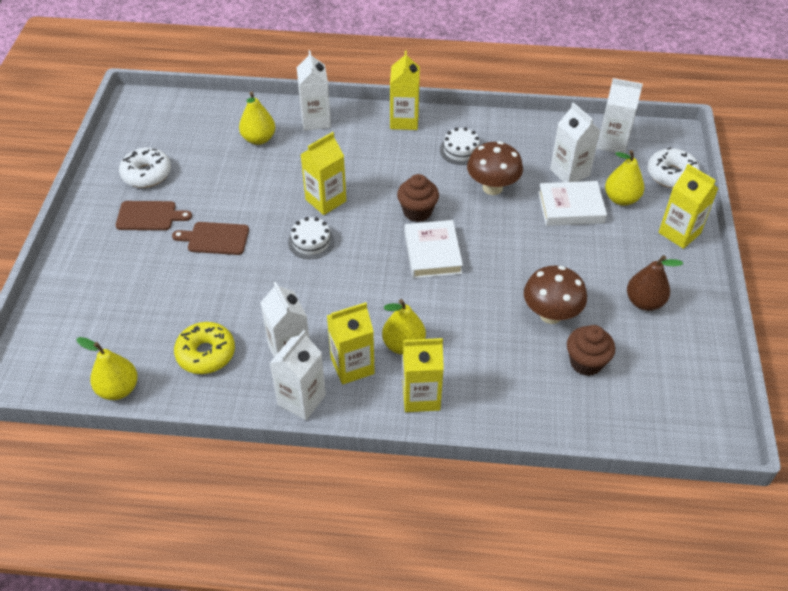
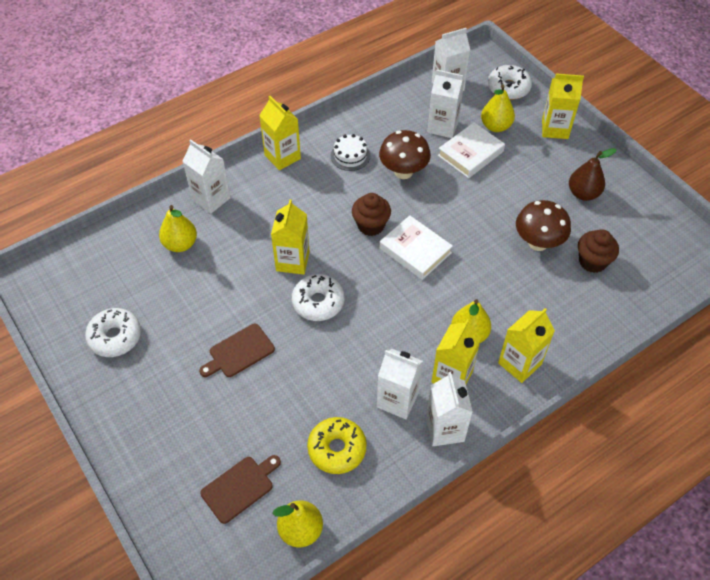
camera: 40 degrees left, 5 degrees up
brown cutting board [115,201,192,230] -> brown cutting board moved to [200,455,281,524]
white cake [288,217,335,259] -> white donut [292,274,344,321]

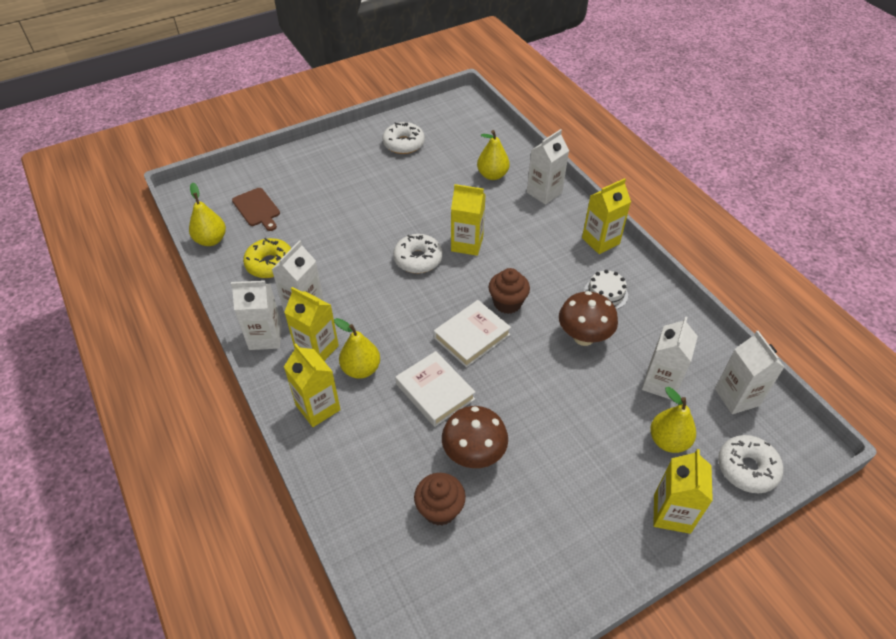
camera: 95 degrees right, 5 degrees down
brown cutting board [199,324,275,377] -> none
white book [438,122,505,178] -> white book moved to [395,351,476,427]
brown pear [569,148,617,201] -> none

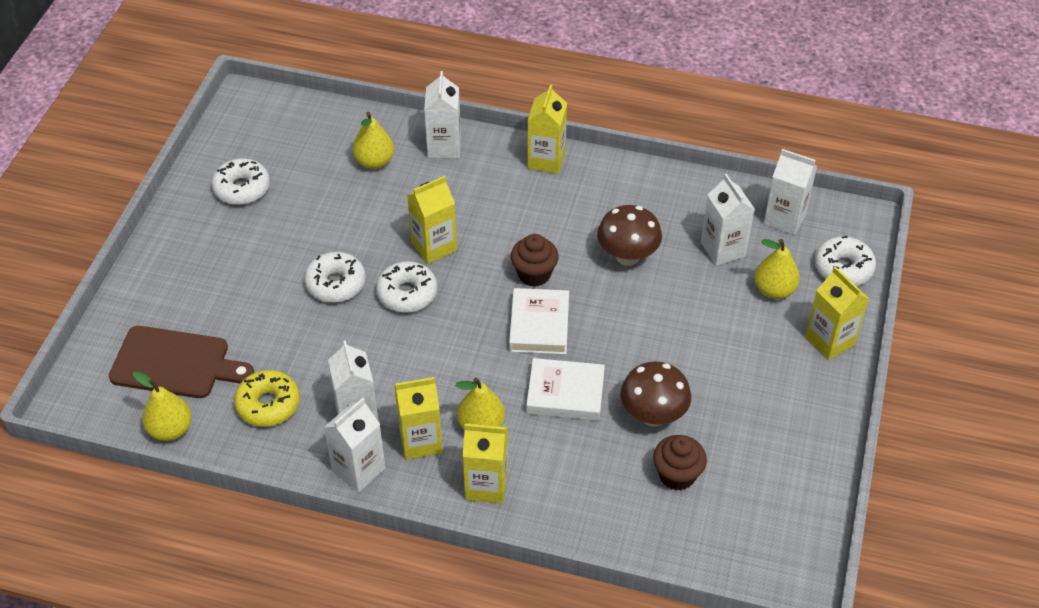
camera: 45 degrees left, 0 degrees up
brown cutting board [232,188,280,231] -> brown cutting board [109,326,254,398], size x1.59
white cake [584,270,628,309] -> none
none -> white donut [304,252,366,303]

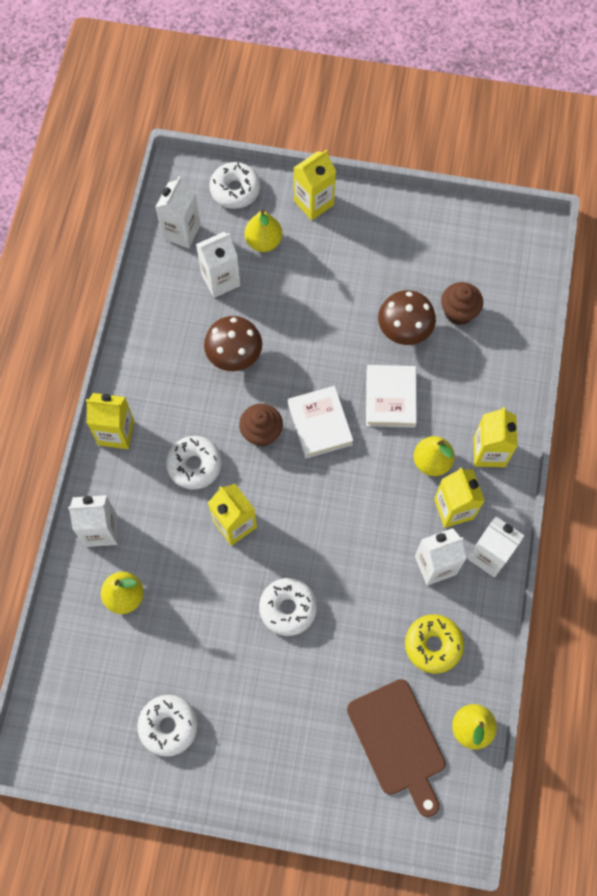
camera: 95 degrees left, 20 degrees up
brown cutting board [109,326,254,398] -> brown cutting board turned 150 degrees clockwise [347,679,446,817]
white donut [376,261,437,313] -> white donut moved to [166,436,222,490]
white book [509,288,569,354] -> white book turned 75 degrees clockwise [288,386,353,458]

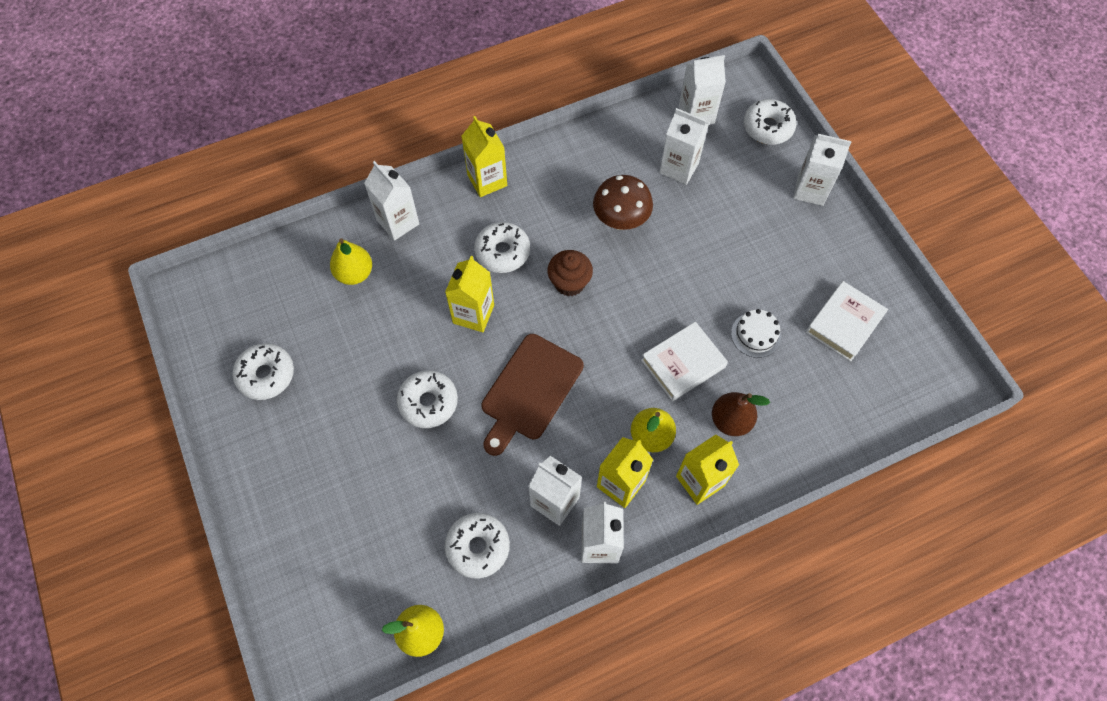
camera: 55 degrees right, 5 degrees down
yellow pear [245,209,282,252] -> none
white book [288,386,353,458] -> white book moved to [806,281,888,362]
yellow carton [294,149,336,220] -> white carton [793,134,852,206]
brown cutting board [347,679,446,817] -> brown cutting board moved to [481,334,584,456]
brown mushroom [378,290,436,345] -> white cake [731,309,781,358]
yellow donut [405,614,464,674] -> white donut [445,513,510,578]
brown cupcake [441,282,483,325] -> none
none -> brown pear [712,392,770,436]

